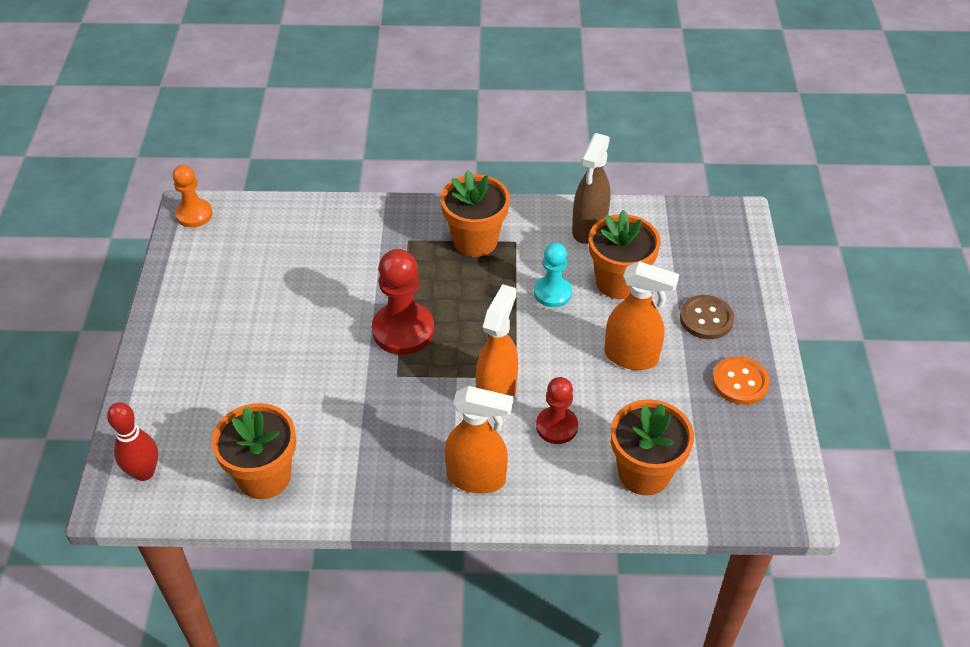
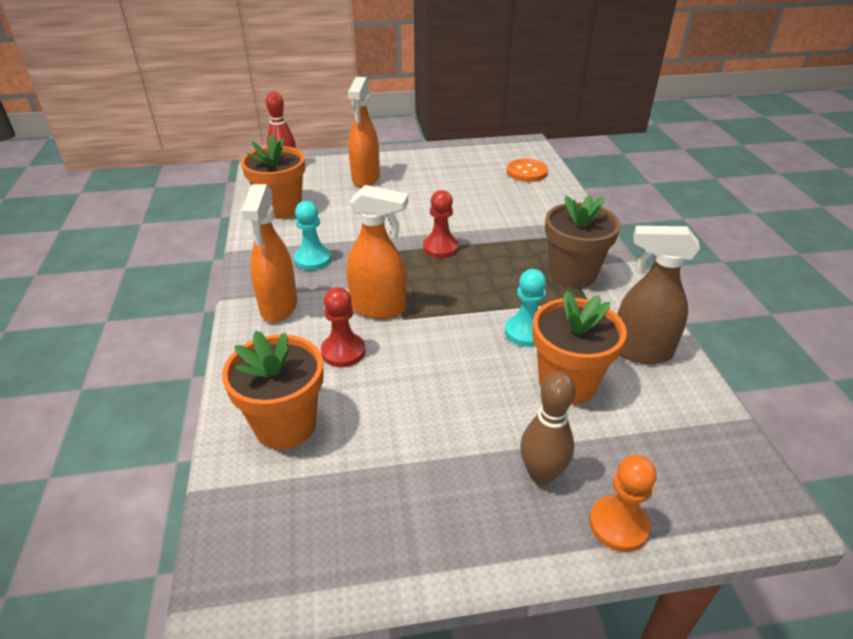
camera: 80 degrees right, 10 degrees down
orange pawn [173,165,212,227] -> orange pawn moved to [589,455,657,552]
red pawn [372,249,434,355] -> red pawn [423,190,459,258], size x0.63
orange flower pot [441,170,510,257] -> brown flower pot [545,195,621,288]
orange spray bottle [604,261,679,370] -> orange spray bottle moved to [348,77,380,187]
brown button [680,295,734,339] -> brown bowling pin [520,372,575,485]
orange button [712,356,770,405] -> orange button moved to [507,159,548,182]
none -> turquoise pawn [294,201,332,270]

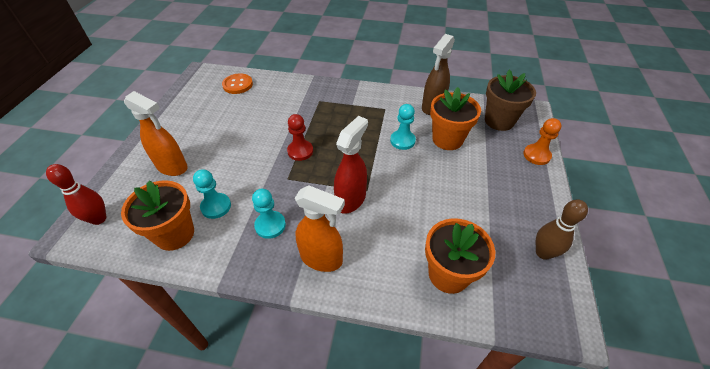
camera: 70 degrees left, 10 degrees up
red pawn [321,287,366,367] -> none
orange spray bottle [347,185,408,319] -> red spray bottle [334,116,368,214]
brown bowling pin [520,372,575,485] -> brown bowling pin moved to [536,199,588,260]
brown flower pot [545,195,621,288] -> brown flower pot moved to [485,70,536,131]
none -> turquoise pawn [193,169,231,219]

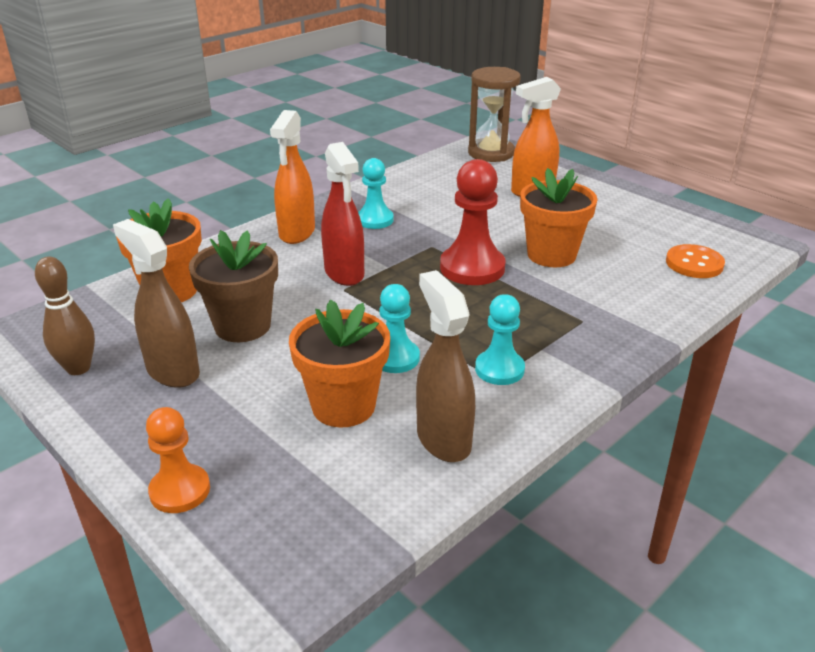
camera: 125 degrees right, 15 degrees down
red bowling pin [46,164,106,225] -> brown hourglass [468,67,521,162]
orange flower pot [121,180,194,251] -> orange flower pot moved to [520,168,597,268]
turquoise pawn [193,169,231,219] -> turquoise pawn moved to [475,294,525,385]
red pawn [287,114,313,161] -> red pawn [440,159,505,285], size x1.59
orange spray bottle [295,186,345,272] -> orange spray bottle turned 45 degrees counterclockwise [270,110,315,244]
brown flower pot [485,70,536,131] -> brown flower pot moved to [189,230,278,342]
none -> brown spray bottle [113,219,200,388]

